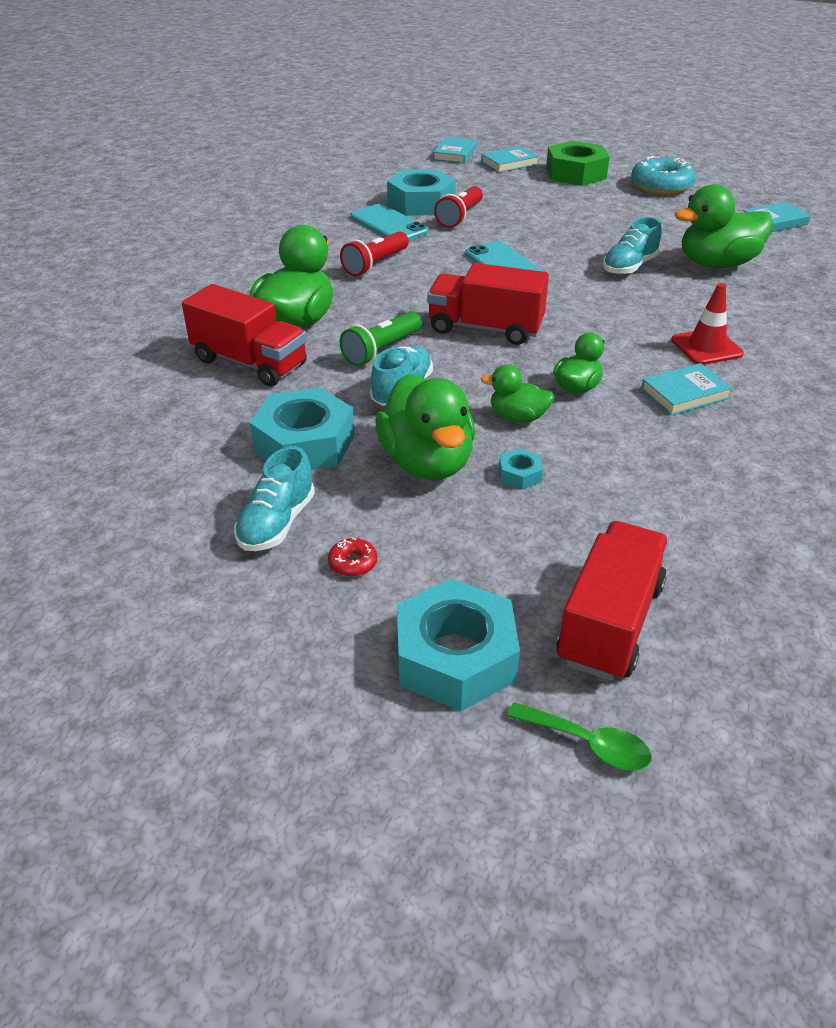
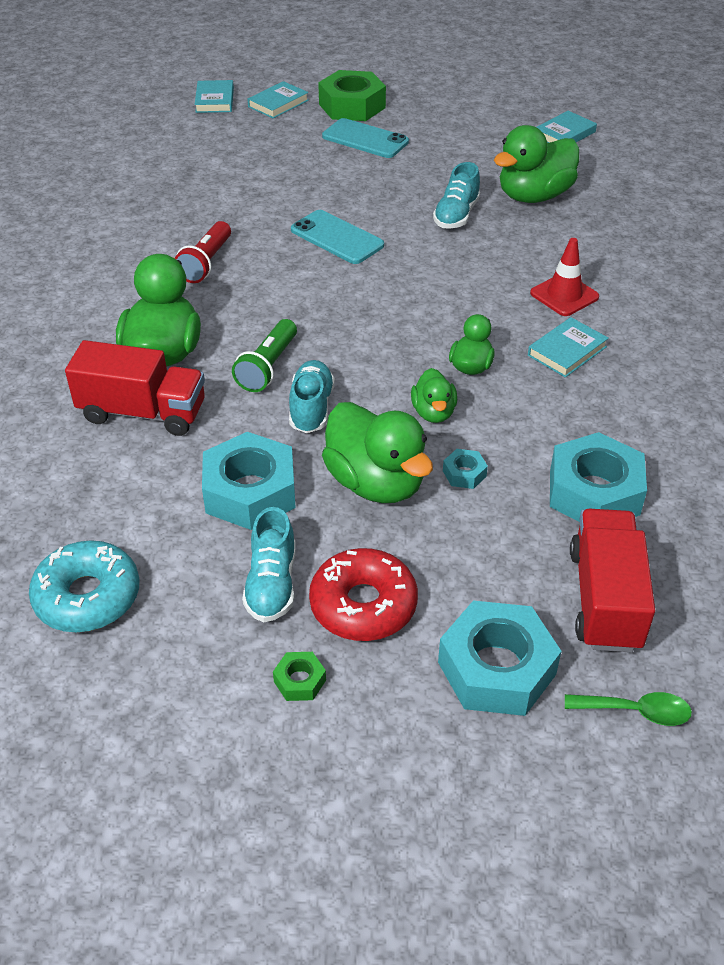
camera: 20 degrees left, 5 degrees up
red donut [328,538,377,577] -> red donut [309,548,418,641], size x2.32
turquoise phone [351,204,429,240] -> turquoise phone moved to [322,118,409,158]
turquoise nut [387,169,456,216] -> turquoise nut moved to [550,432,647,522]
red truck [427,263,549,345] -> none
red flashlight [434,186,483,228] -> none
green duck [481,365,554,423] -> green duck turned 90 degrees counterclockwise [411,368,457,423]
turquoise donut [631,156,696,195] -> turquoise donut moved to [29,540,139,632]
none -> green nut [273,652,326,701]

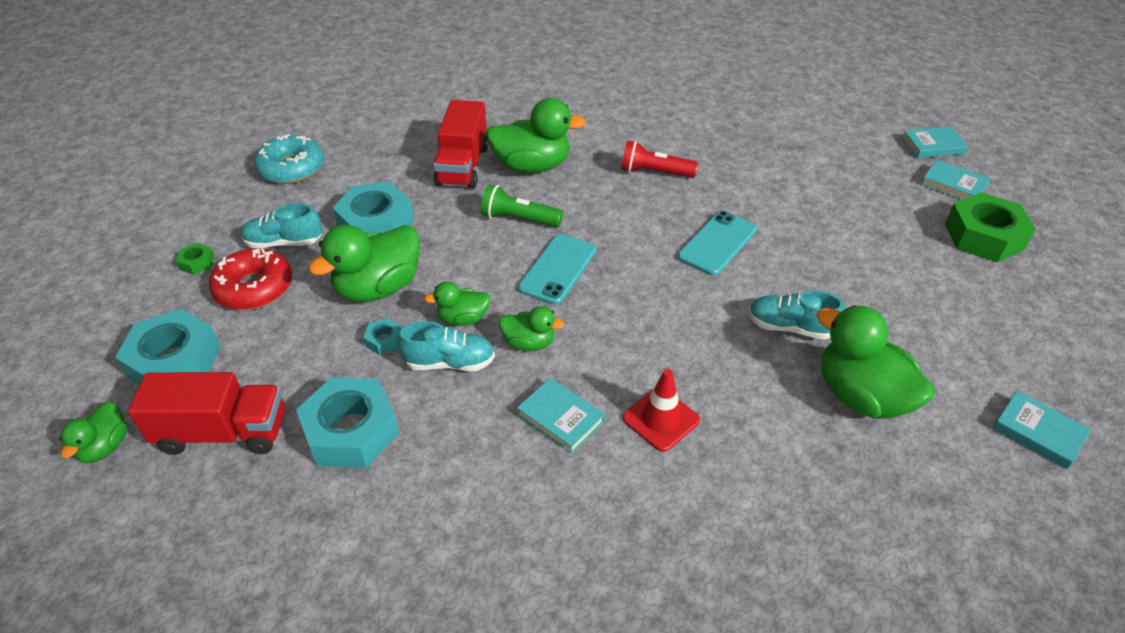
camera: 85 degrees right, 0 degrees up
turquoise shoe [289,360,335,433] -> turquoise shoe moved to [397,321,495,371]
turquoise phone [322,118,409,158] -> turquoise phone moved to [518,234,596,305]
green spoon [565,692,692,726] -> green duck [59,401,128,463]

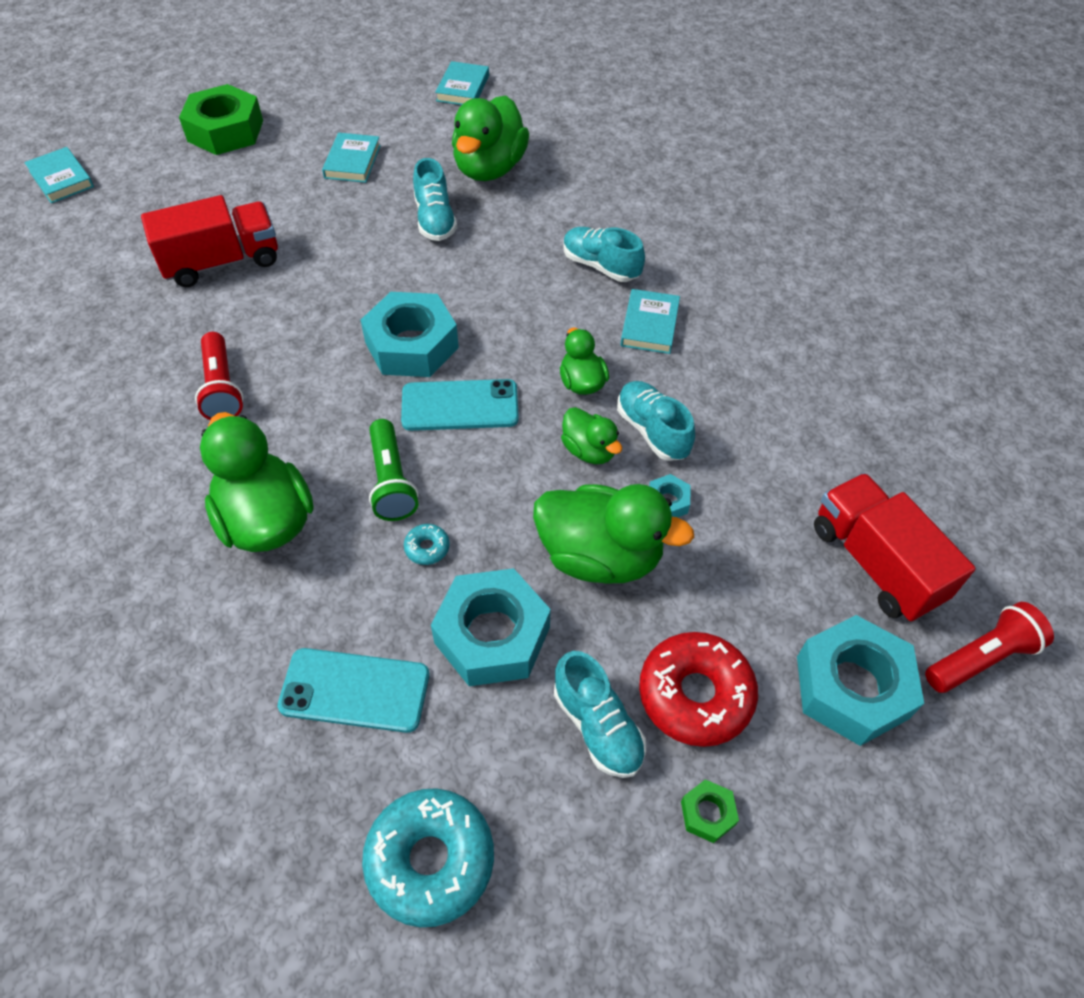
camera: 120 degrees left, 10 degrees up
green duck [59,401,128,463] -> red flashlight [925,602,1054,693]
turquoise nut [296,377,399,468] -> turquoise nut moved to [361,292,459,377]
red truck [433,100,489,189] -> red truck moved to [141,195,278,287]
red traffic cone [622,369,700,452] -> turquoise shoe [563,227,645,282]
turquoise phone [678,211,757,276] -> turquoise phone moved to [277,648,429,733]
turquoise book [921,159,990,200] -> turquoise book moved to [322,133,381,183]
none -> turquoise donut [404,524,450,565]

